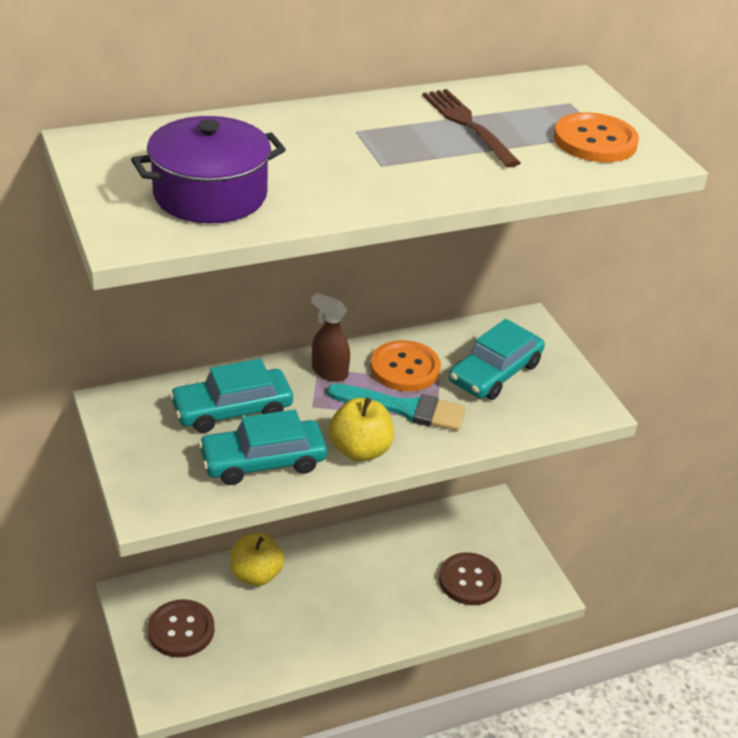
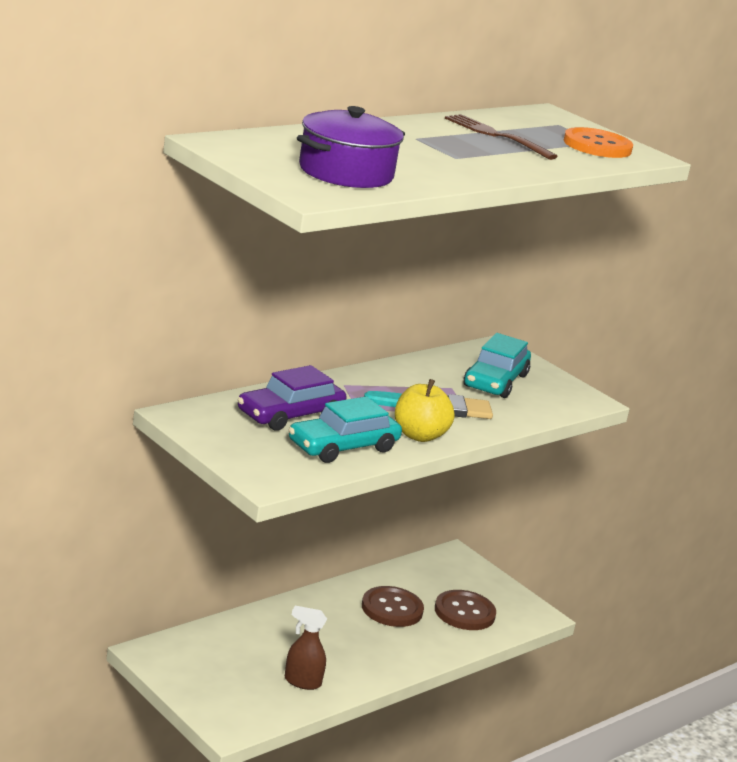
camera: 20 degrees left, 15 degrees down
brown button [148,599,214,658] -> brown button moved to [362,586,424,627]
turquoise car [169,359,293,433] -> purple car [237,365,347,431]
yellow apple [230,533,284,586] -> none
brown spray bottle [311,293,350,382] -> brown spray bottle moved to [285,606,327,690]
orange button [370,340,441,391] -> none

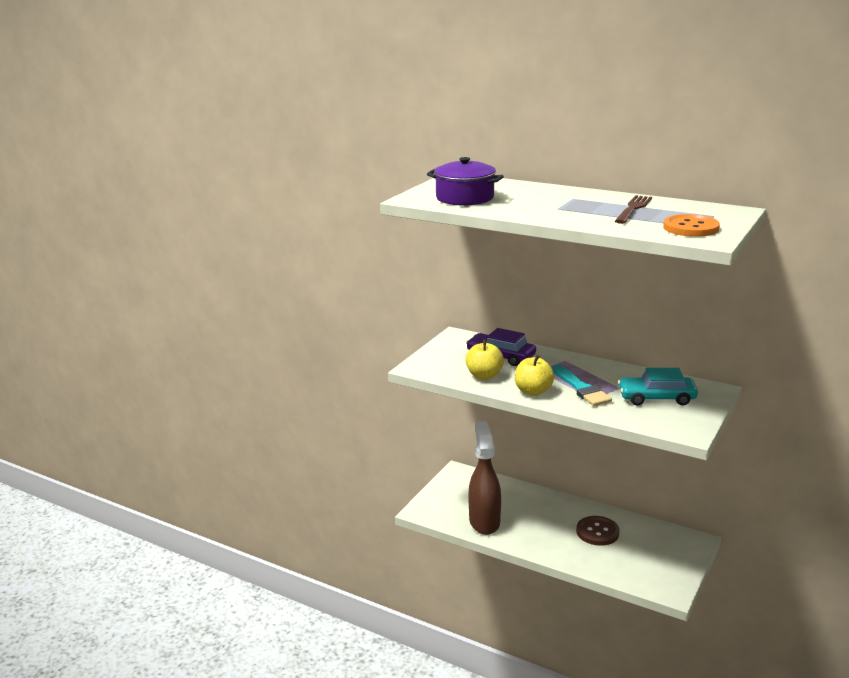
camera: 75 degrees right, 0 degrees up
brown spray bottle [285,606,327,690] -> brown spray bottle [468,421,501,535], size x2.00
turquoise car [288,396,402,463] -> yellow apple [466,340,504,380]
brown button [435,590,496,630] -> none

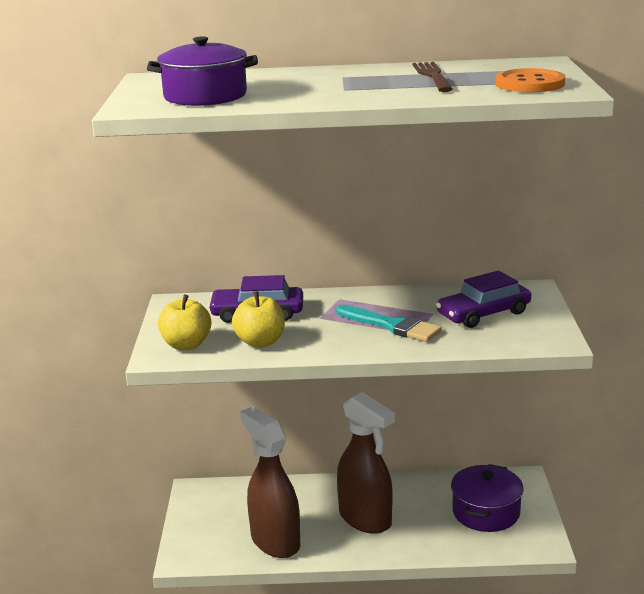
camera: 30 degrees left, 0 degrees up
yellow apple [515,355,554,396] -> yellow apple moved to [158,294,211,350]
brown button [576,516,620,546] -> none
turquoise car [618,368,698,405] -> purple car [436,271,531,328]
none -> brown spray bottle [337,392,395,534]
none -> purple pot [451,464,524,532]

